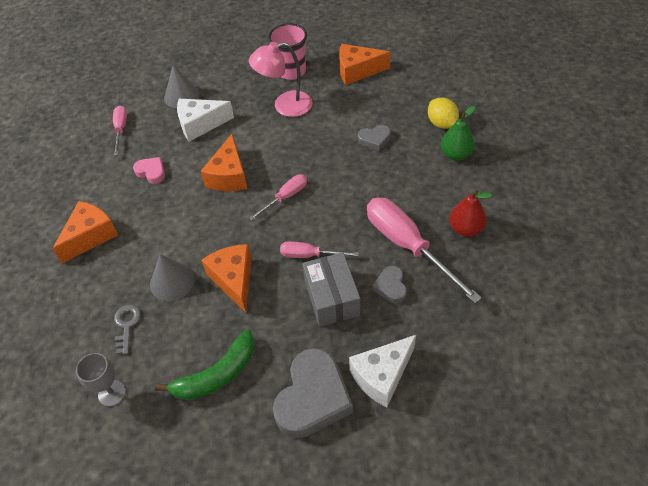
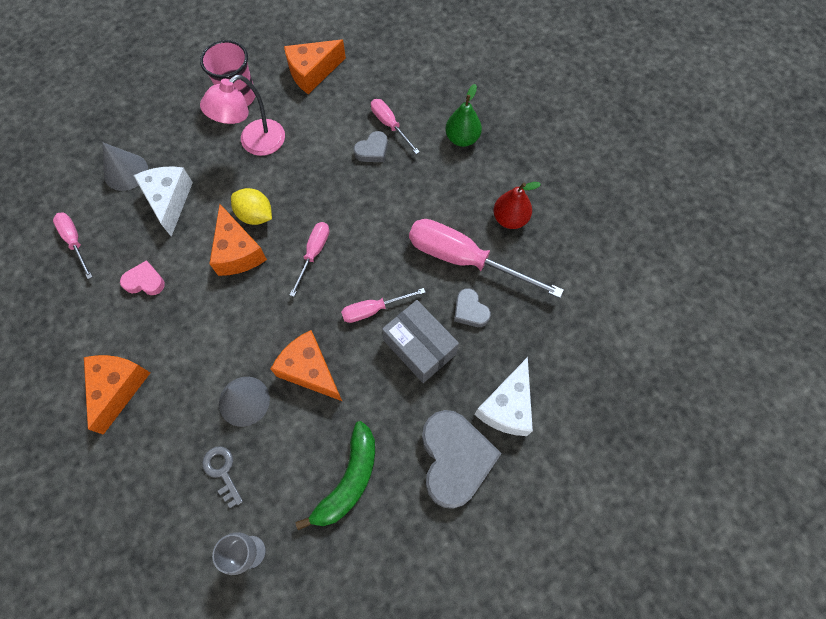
camera: 30 degrees left, 15 degrees up
white cheese [177,99,234,142] -> white cheese turned 120 degrees clockwise [133,166,193,237]
yellow lemon [428,98,459,129] -> yellow lemon moved to [231,188,272,225]
none -> pink screwdriver [371,99,420,154]

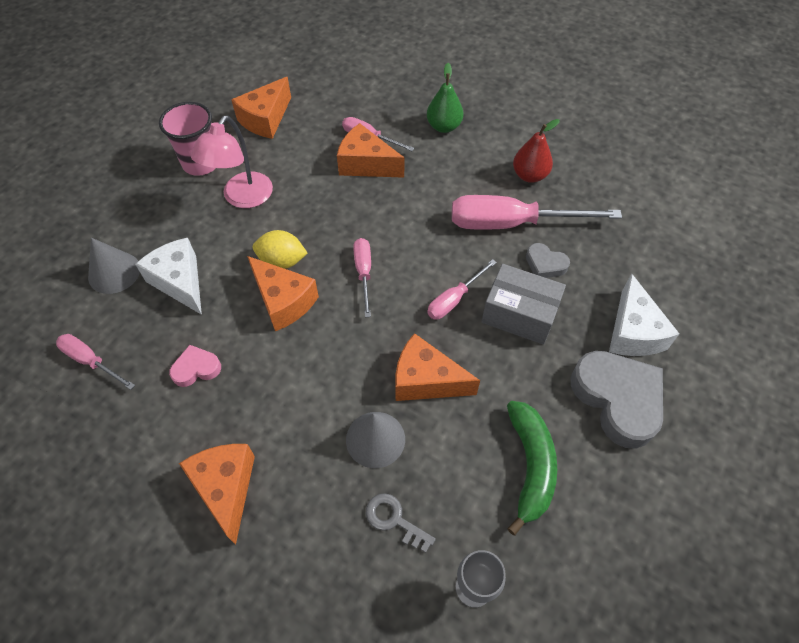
camera: 25 degrees left, 10 degrees down
grey heart [354,131,388,162] -> orange cheese [337,123,404,178]

